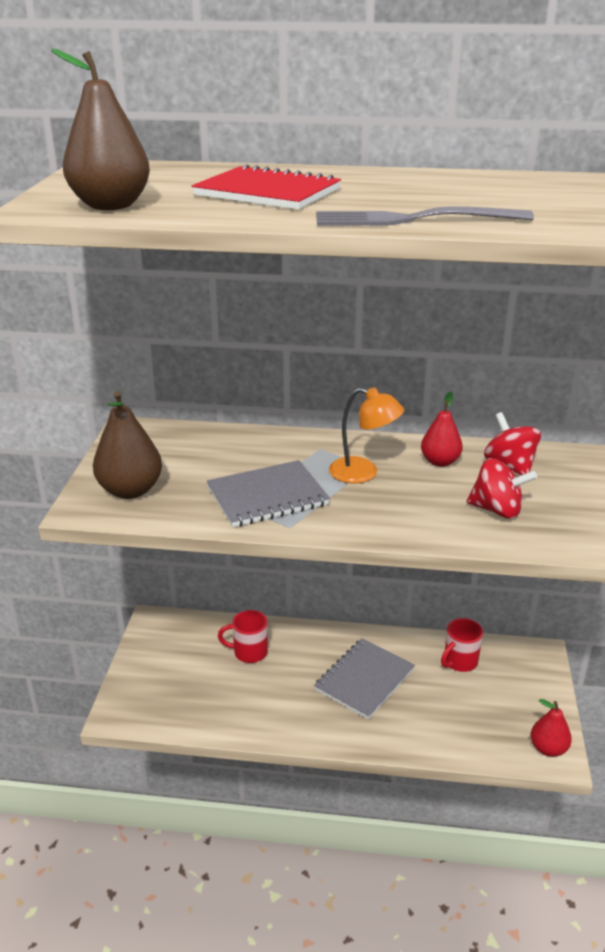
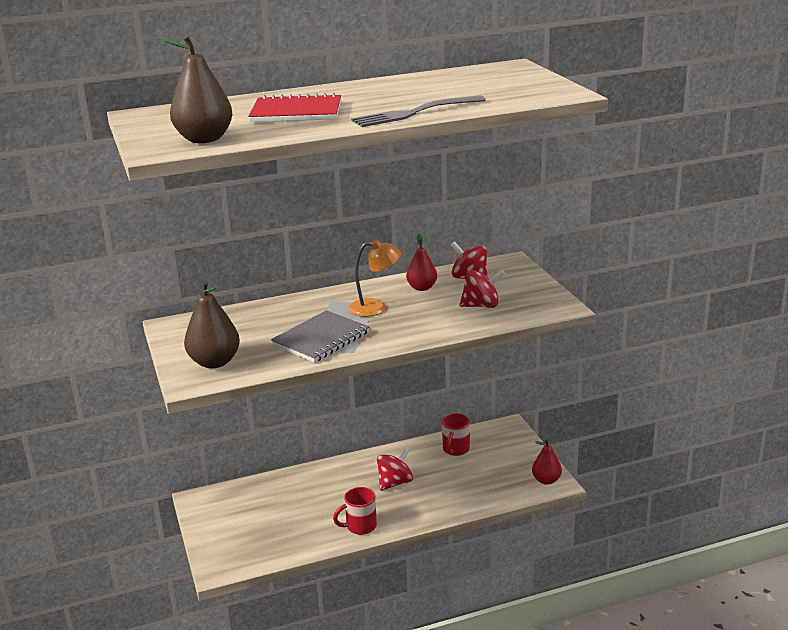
camera: 25 degrees left, 5 degrees down
red mug [218,610,268,663] -> red mug moved to [333,487,377,535]
grey notebook [314,638,415,719] -> red spinning top [377,446,413,491]

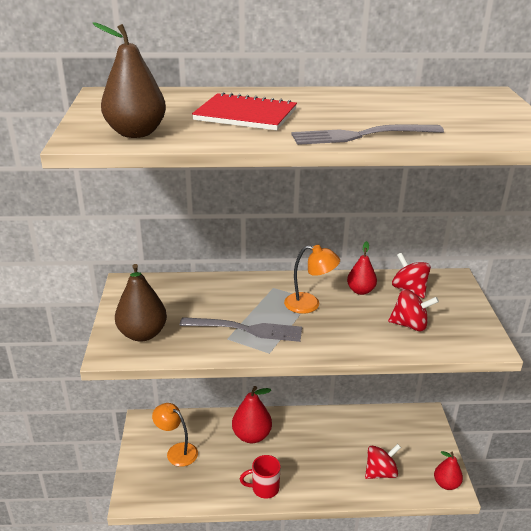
camera: 15 degrees right, 5 degrees up
grey notebook [271,310,369,363] -> grey fork [179,317,302,342]
red spinning top [377,446,413,491] -> red spinning top moved to [365,444,401,479]
red mug [442,413,470,456] -> none
none -> orange lamp [152,403,198,467]
none -> red pear [232,386,272,443]

